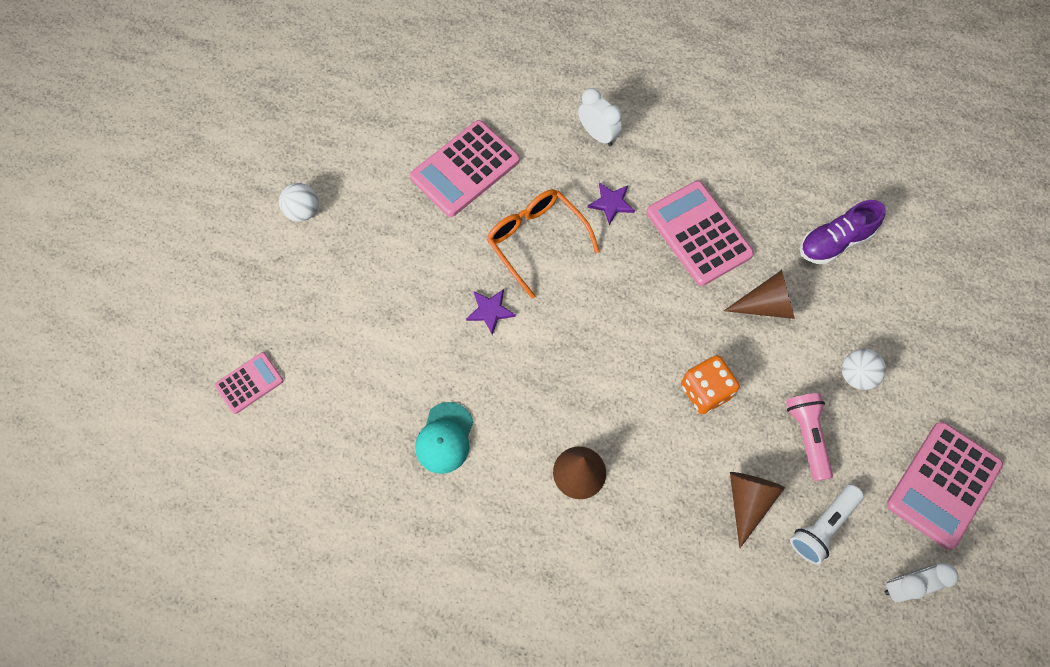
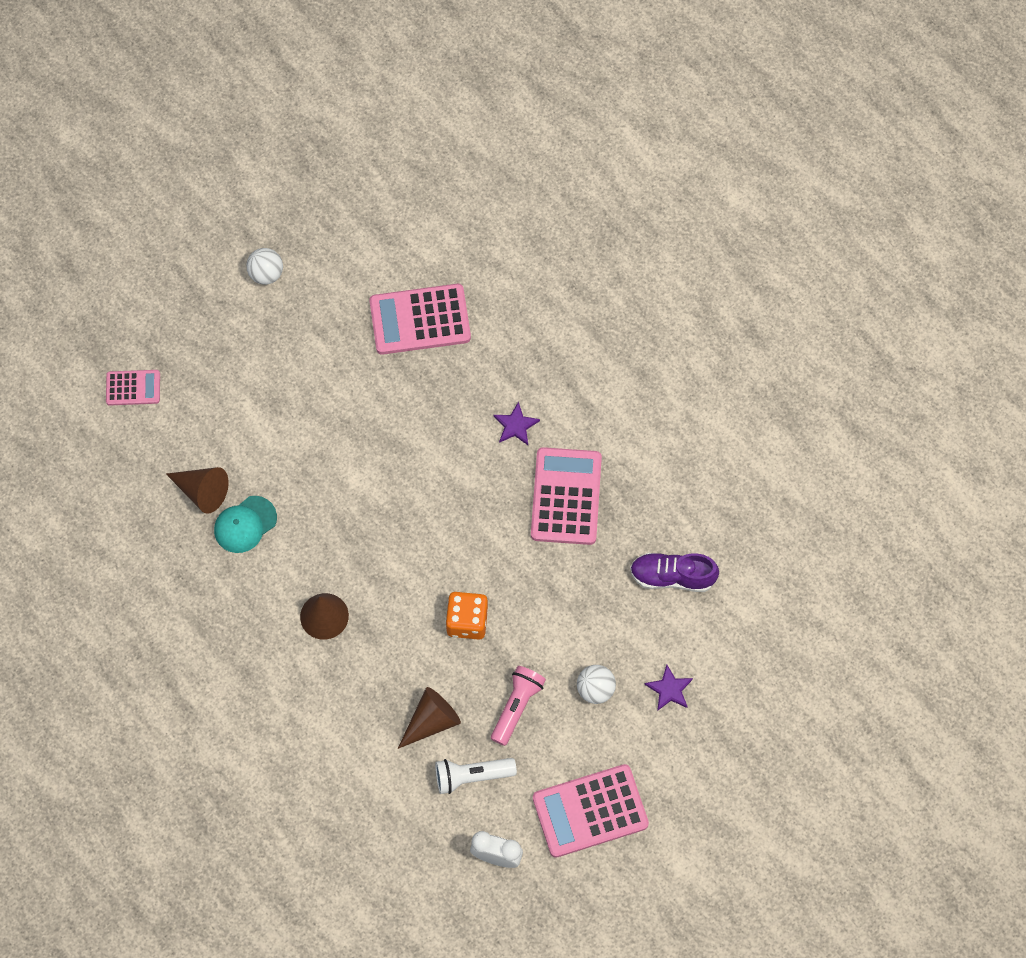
camera: 35 degrees right, 0 degrees up
purple star [466,289,516,335] -> purple star moved to [644,664,693,711]
orange glasses [486,189,600,299] -> none
white clock [578,88,622,146] -> none
brown cone [724,270,795,319] -> brown cone moved to [166,467,229,514]

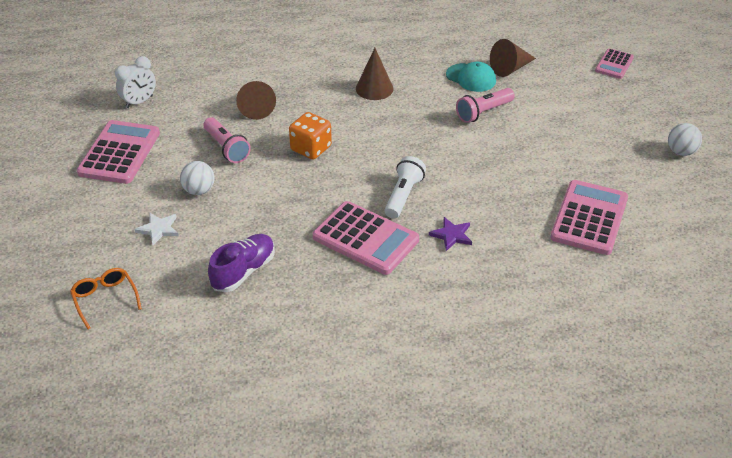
camera: 120 degrees right, 25 degrees down
turquoise cap [214,496,277,553] -> turquoise cap turned 135 degrees clockwise [446,62,496,92]
white flashlight [435,758,517,794] -> white flashlight moved to [384,156,426,219]
purple star [644,664,693,711] -> white star [134,213,179,245]
none -> orange glasses [70,268,142,330]
none -> pink flashlight [456,88,515,123]

